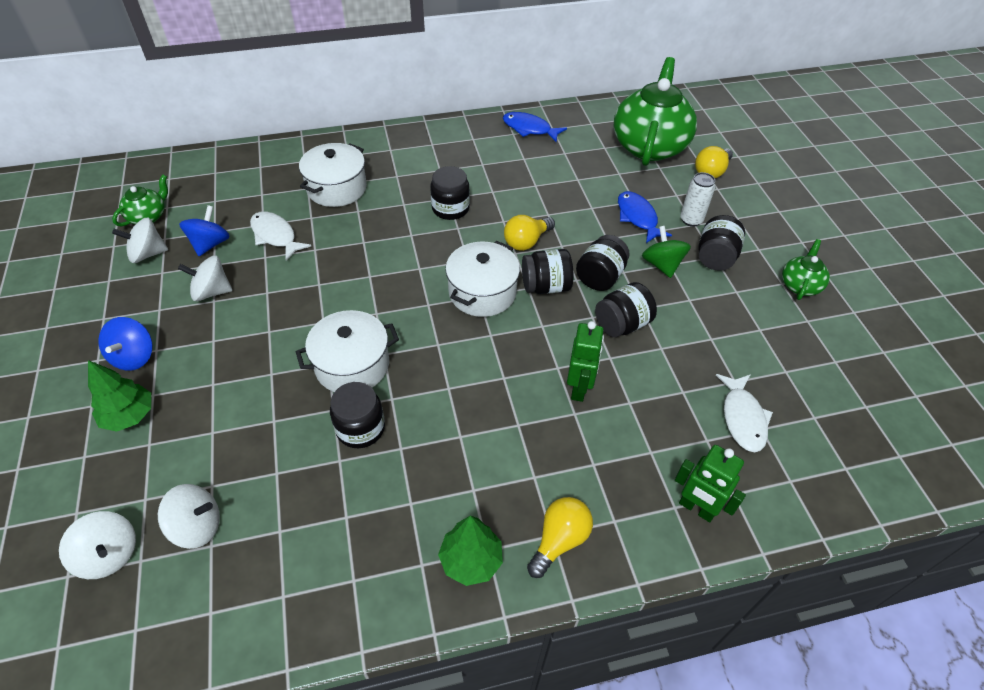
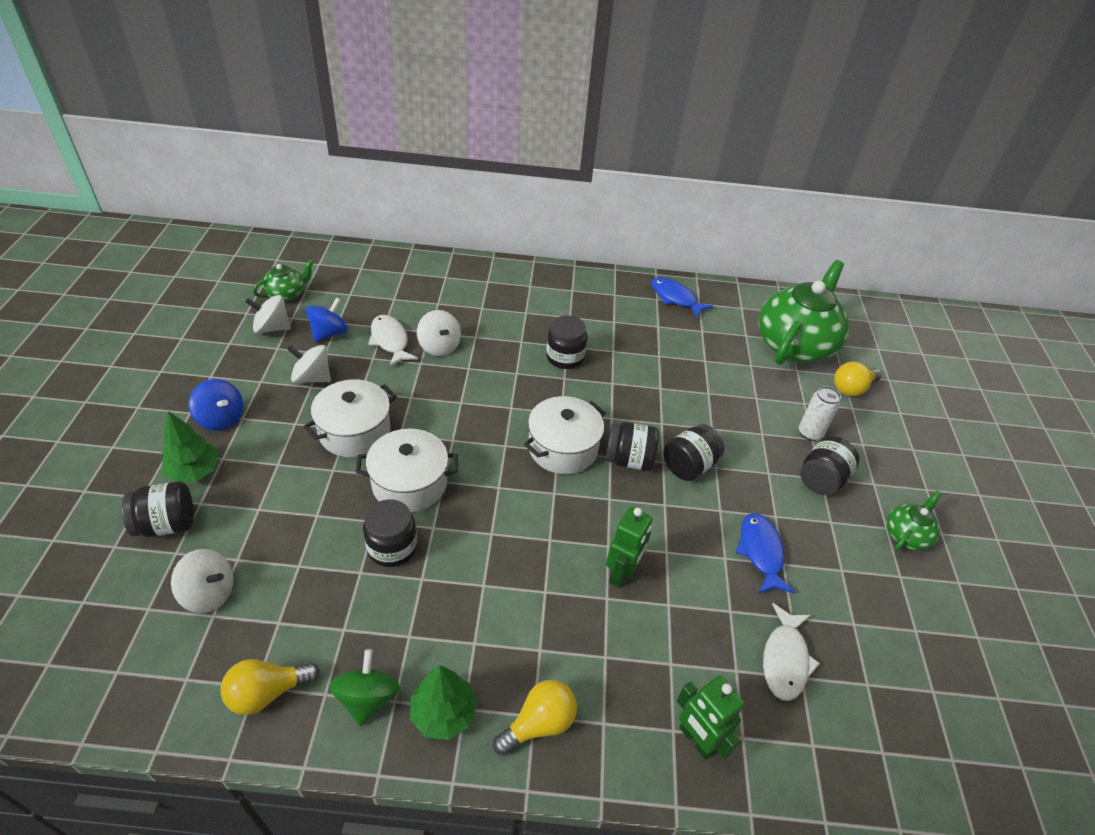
camera: 15 degrees right, 5 degrees down
white spinning top [59,511,136,579] -> white spinning top moved to [417,310,461,356]
blue spinning top [98,317,153,371] -> blue spinning top turned 75 degrees counterclockwise [189,379,243,431]
white pot [299,143,367,207] -> white pot moved to [303,379,397,457]
yellow light bulb [504,215,555,251] -> yellow light bulb moved to [221,659,320,715]
black jar [595,282,657,337] -> black jar moved to [122,481,193,537]
blue fish [618,191,672,243] -> blue fish moved to [736,513,795,594]
green spinning top [642,226,691,278] -> green spinning top moved to [329,649,400,726]

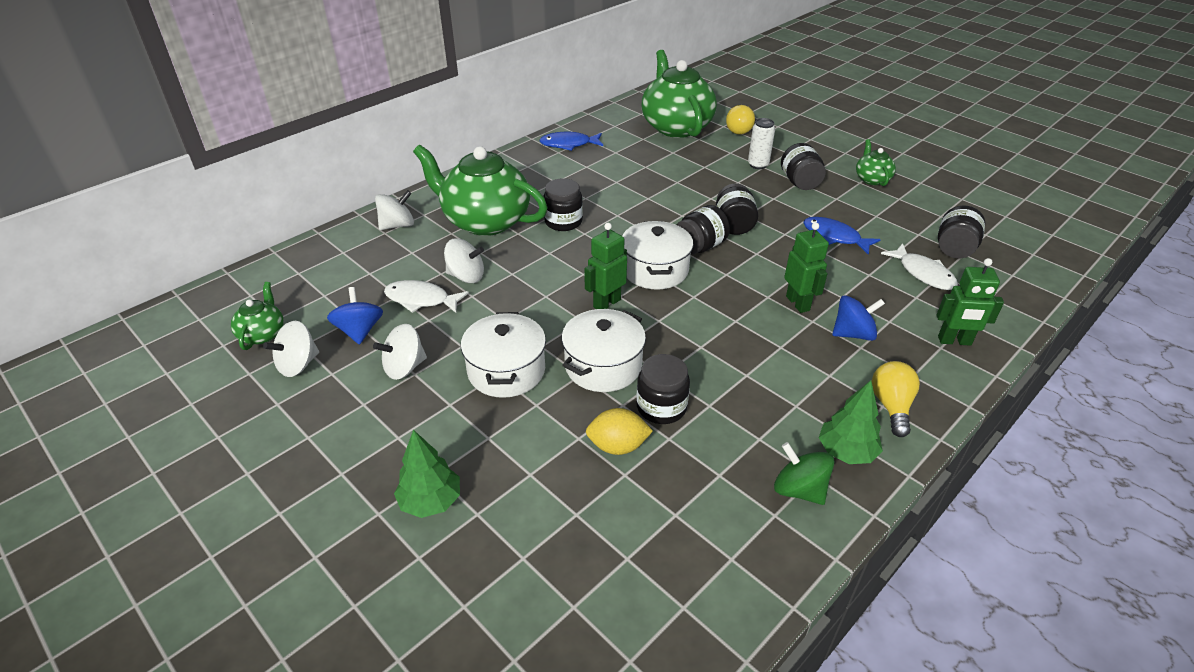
camera: 45 degrees left, 5 degrees down
black jar [122,481,193,537] -> black jar moved to [938,206,985,258]
white spinning top [171,549,233,613] -> white spinning top moved to [375,190,414,230]
blue spinning top [189,379,243,431] -> blue spinning top moved to [832,295,885,341]
yellow light bulb [221,659,320,715] -> none
none -> green teapot [413,145,547,236]
none -> green robot [584,223,627,309]
none -> yellow lemon [586,408,653,455]

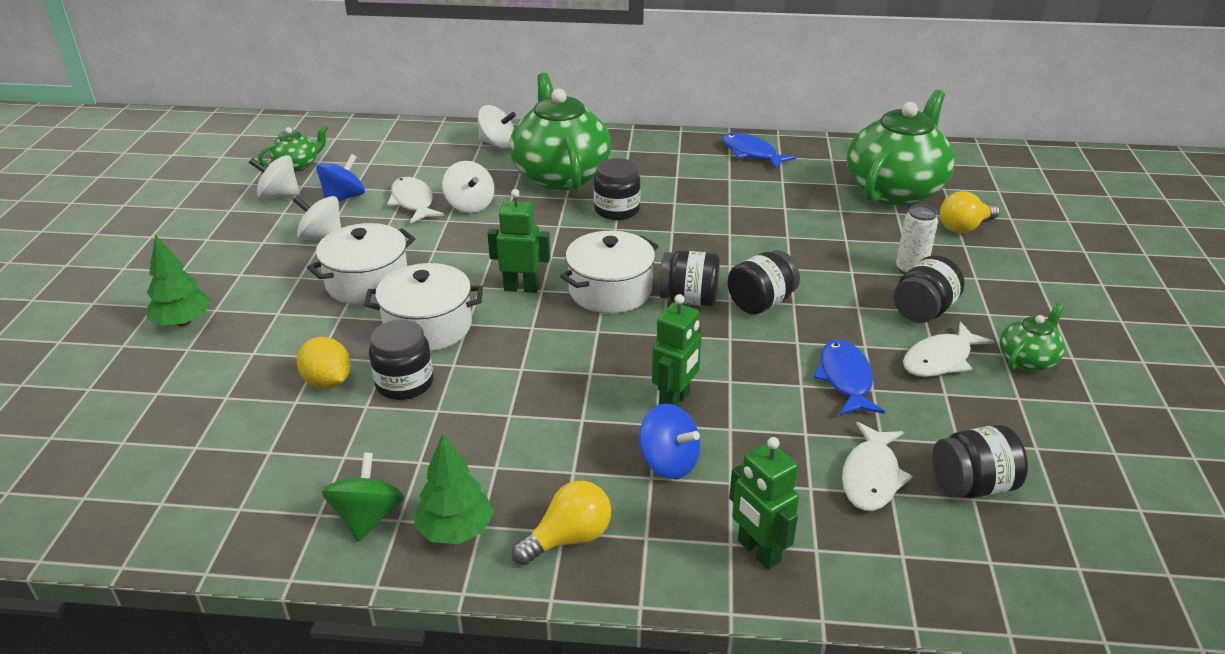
camera: 50 degrees right, 5 degrees down
none -> white fish [903,322,994,377]

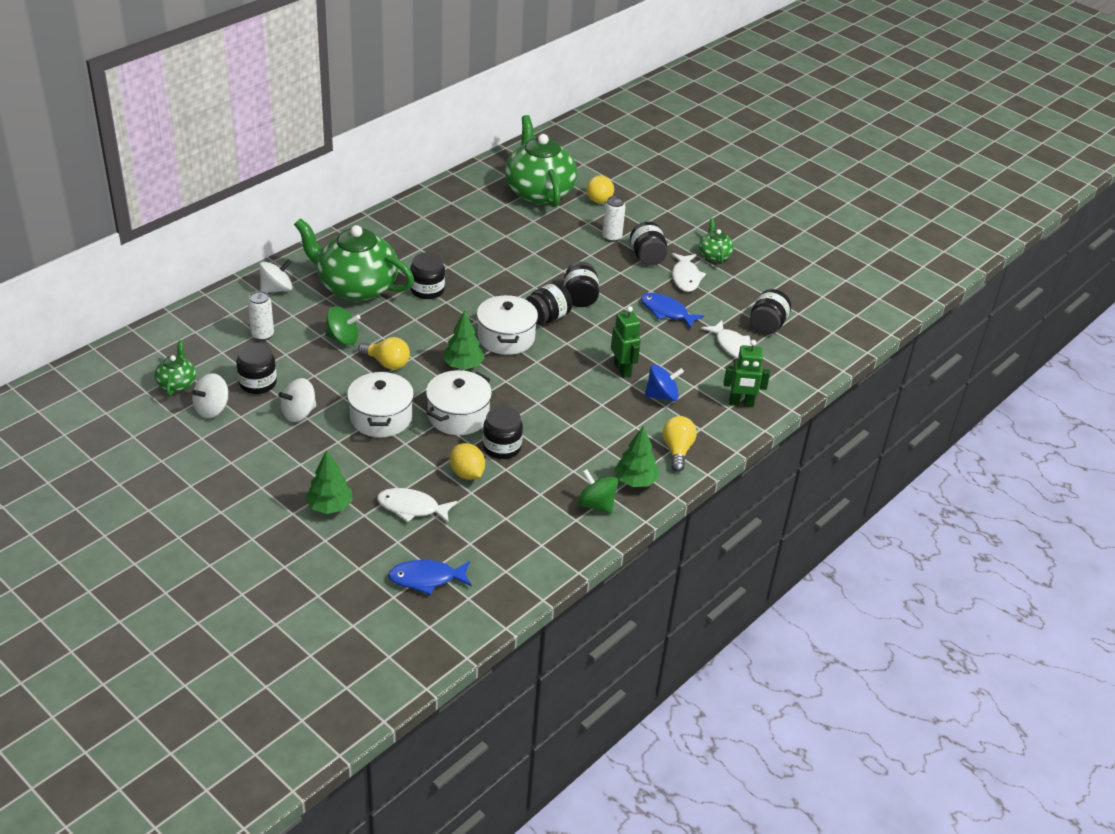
camera: 55 degrees left, 5 degrees up
yellow lemon [297,337,351,389] -> yellow lemon turned 60 degrees clockwise [450,443,485,480]
blue spinning top [316,154,365,201] -> black jar [236,343,277,394]
white fish [387,177,444,224] -> white fish moved to [377,488,457,524]
white spinning top [442,161,494,213] -> green spinning top [325,306,360,345]
green robot [488,189,550,293] -> green tree [443,311,485,370]
blue fish [722,133,796,169] -> blue fish moved to [388,560,472,595]
none -> white can [248,291,274,341]
none -> yellow light bulb [358,337,410,370]

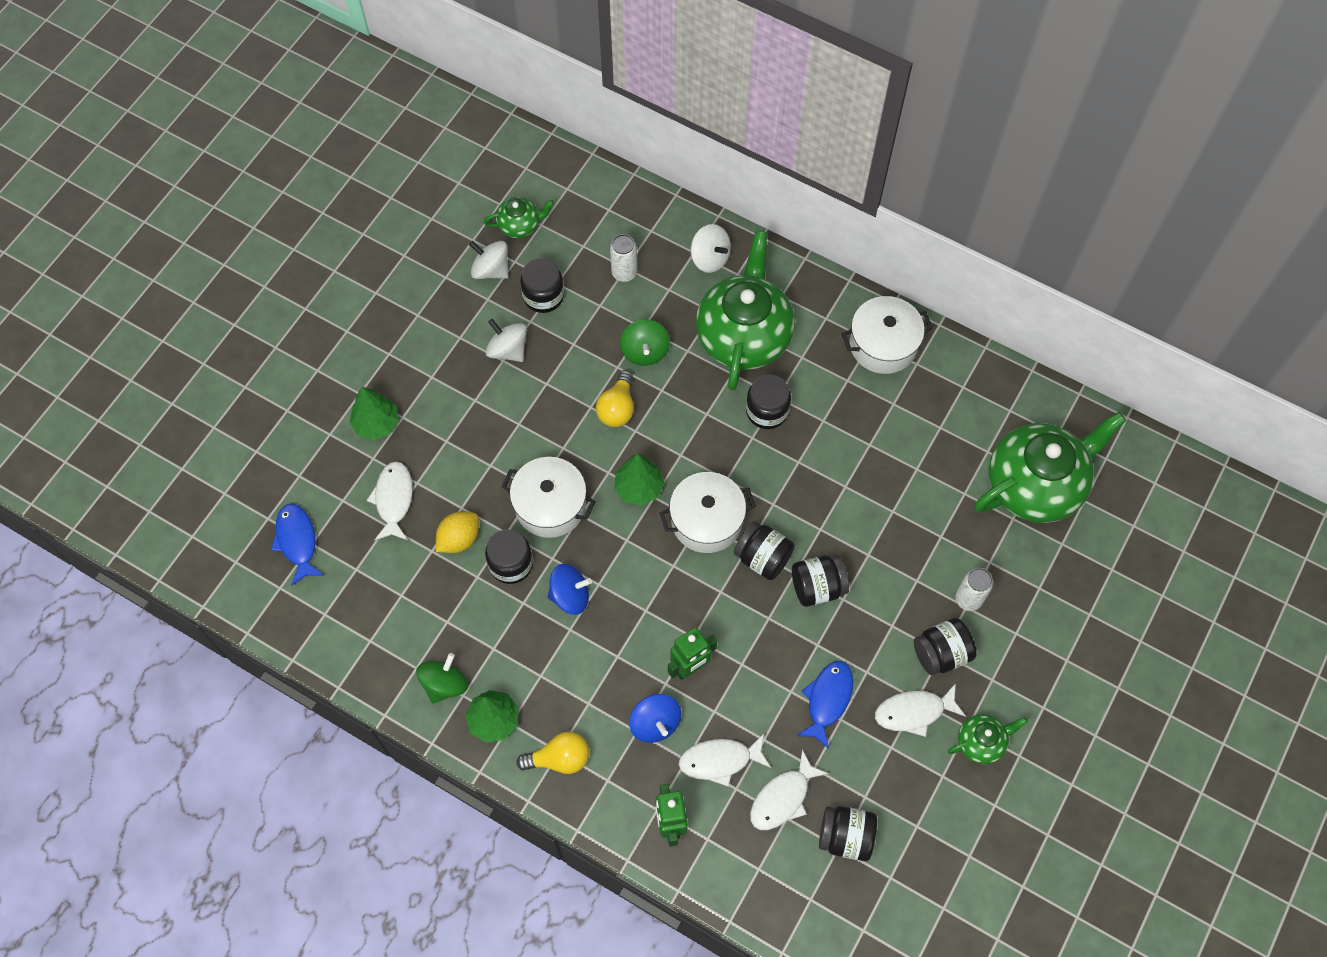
camera: 80 degrees right, 25 degrees up
white pot [347,371,414,437] -> white pot moved to [842,296,933,374]
yellow light bulb [587,175,614,203] -> none
none -> blue spinning top [548,564,592,615]
none -> white fish [679,734,771,787]

